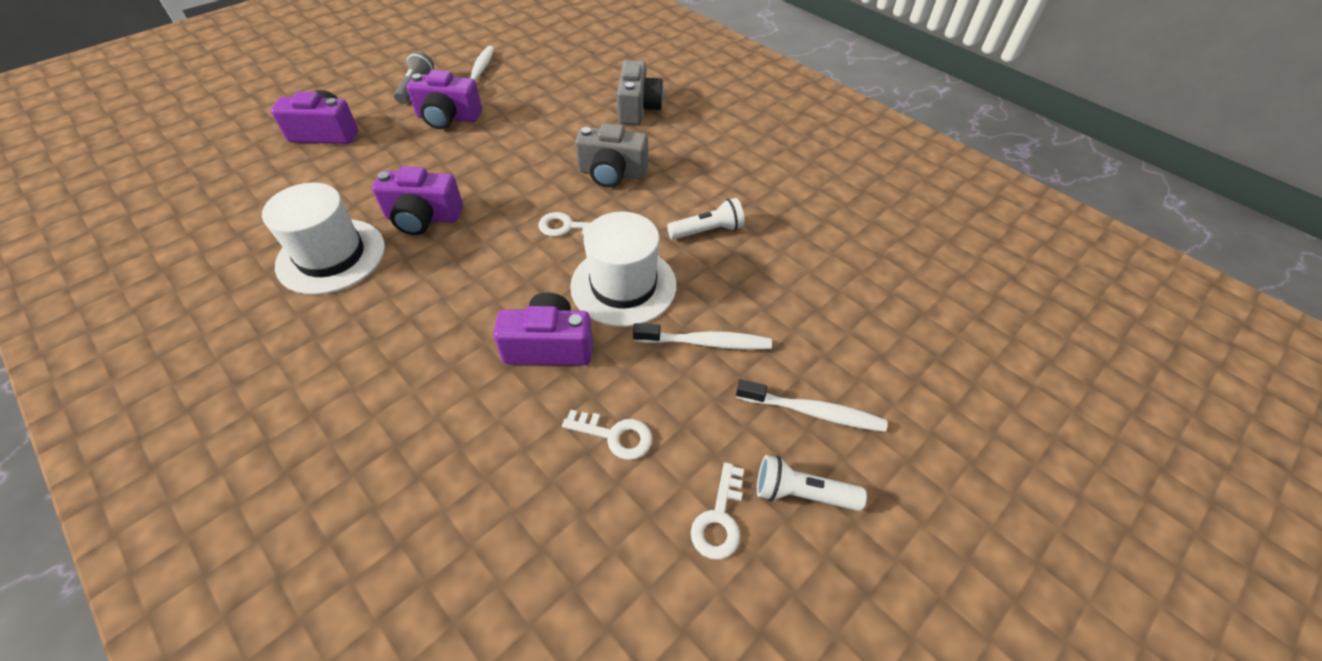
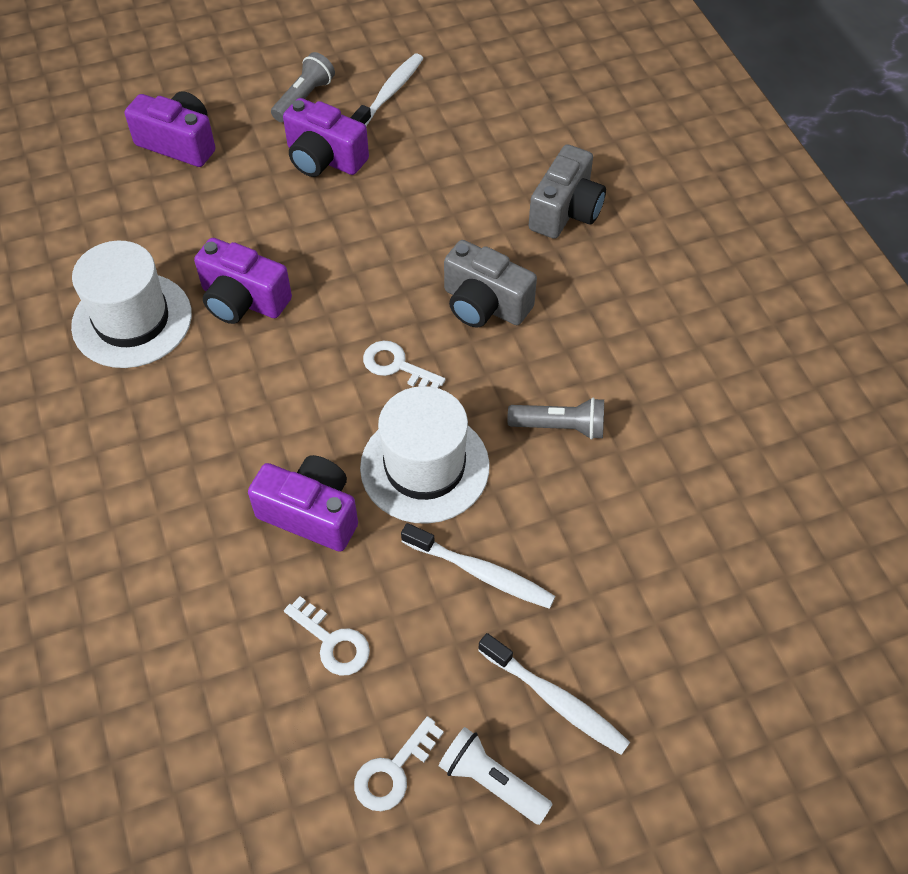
camera: 25 degrees right, 5 degrees up
white flashlight [667,198,745,240] -> grey flashlight [507,398,604,440]

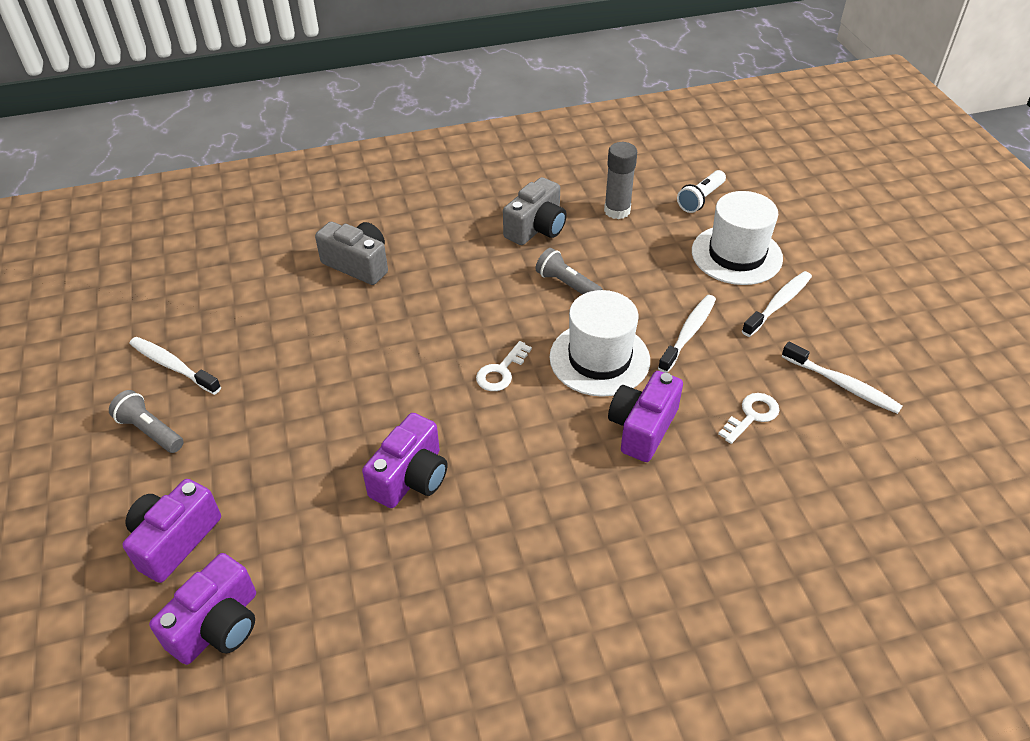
camera: 85 degrees left, 10 degrees down
white hat [71,241,192,368] -> white hat moved to [692,191,783,285]
purple camera [283,98,369,177] -> purple camera moved to [149,553,256,665]
white key [354,716,444,811] -> white toothbrush [782,342,902,414]
white flashlight [438,727,553,825] -> white flashlight moved to [677,170,726,213]
grey camera [444,240,537,327] -> grey camera moved to [503,177,567,245]
grey flashlight [507,398,604,440] -> grey flashlight turned 60 degrees counterclockwise [536,248,603,295]
none -> grey glue stick [604,142,637,219]

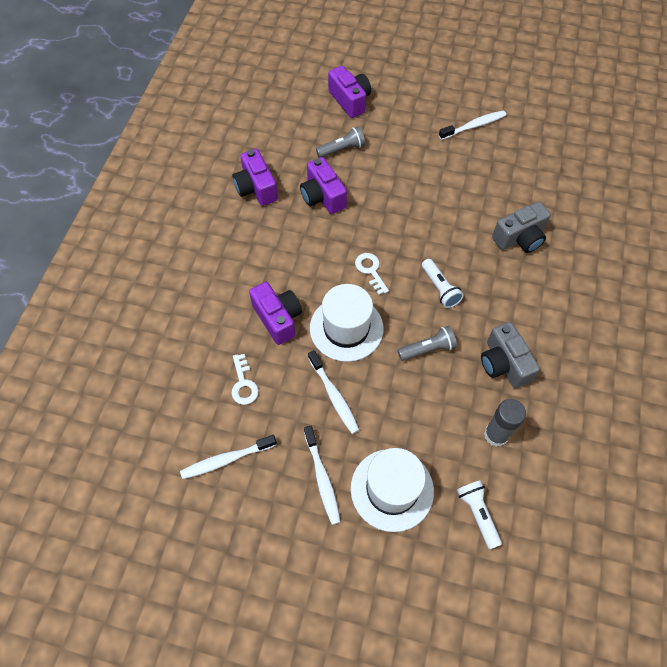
camera: 120 degrees right, 15 degrees up
grey flashlight [109,390,184,453] -> grey flashlight moved to [316,126,365,158]
purple camera [149,553,256,665] -> purple camera moved to [233,149,278,206]
none -> white flashlight [422,259,464,308]

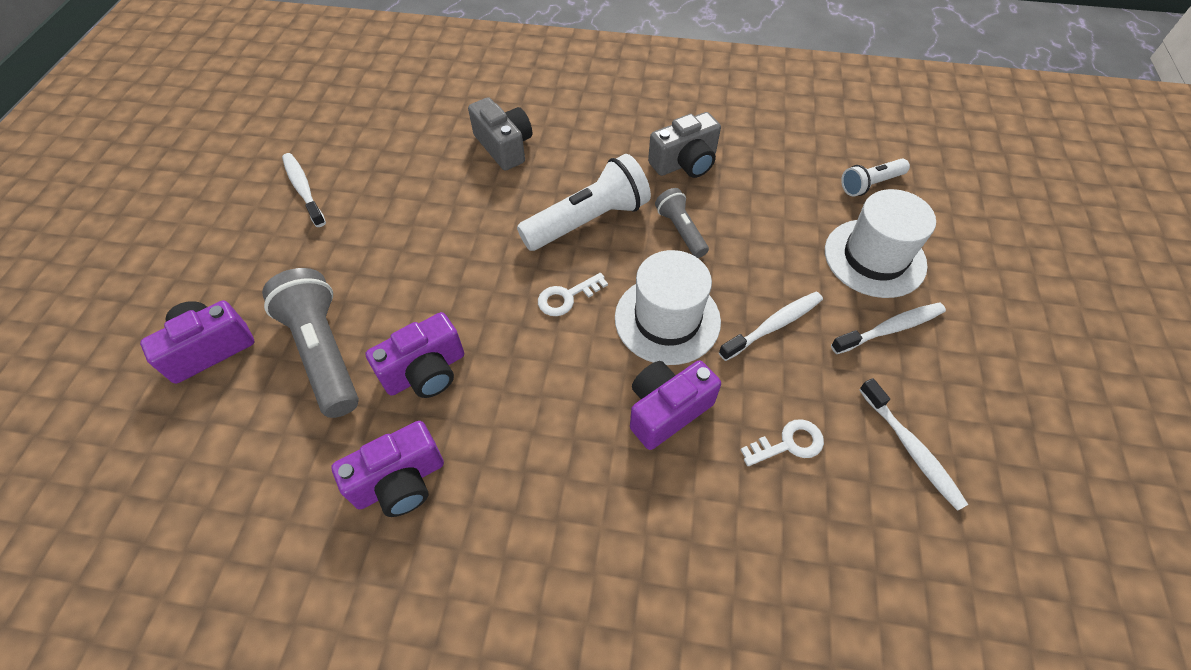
camera: 95 degrees left, 5 degrees down
grey flashlight [316,126,365,158] -> grey flashlight [262,268,359,418], size x1.80
white flashlight [422,259,464,308] -> white flashlight [517,154,651,251], size x1.80
grey glue stick [484,399,526,447] -> none

